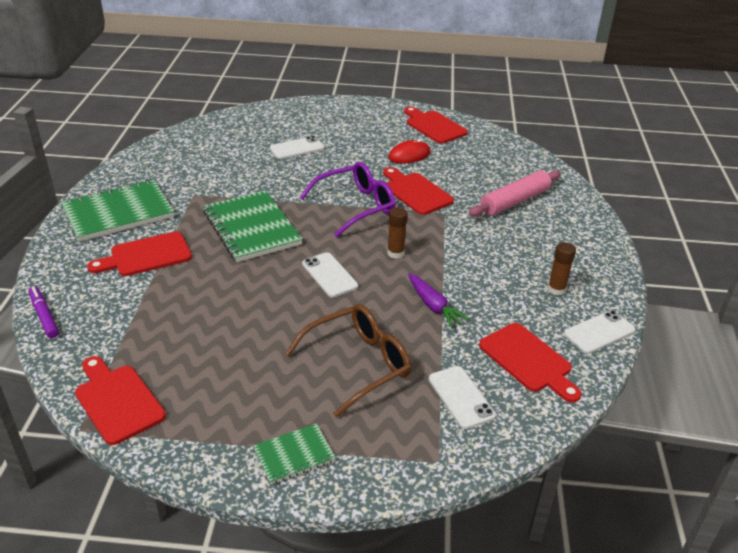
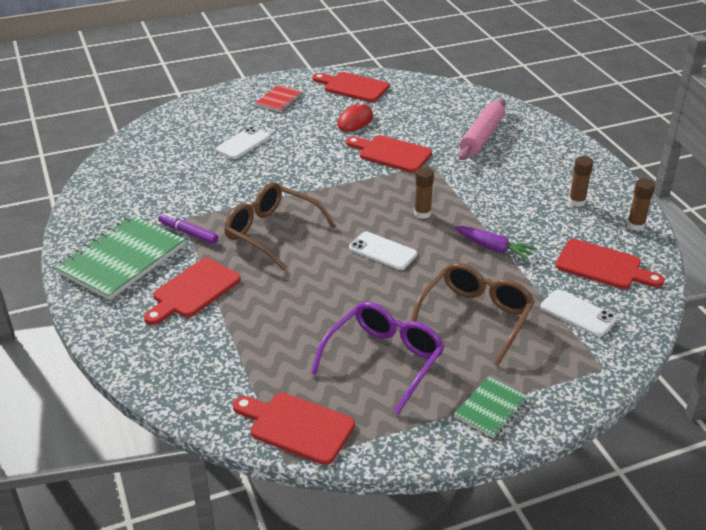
camera: 25 degrees left, 0 degrees up
purple marker [29,286,59,338] -> purple marker moved to [158,213,218,244]
green notebook [203,191,303,262] -> brown glasses [224,182,336,270]
purple glasses [299,162,396,237] -> purple glasses moved to [311,302,445,415]
white phone [564,310,635,354] -> brown glue stick [627,179,655,231]
none -> red notebook [256,85,303,112]

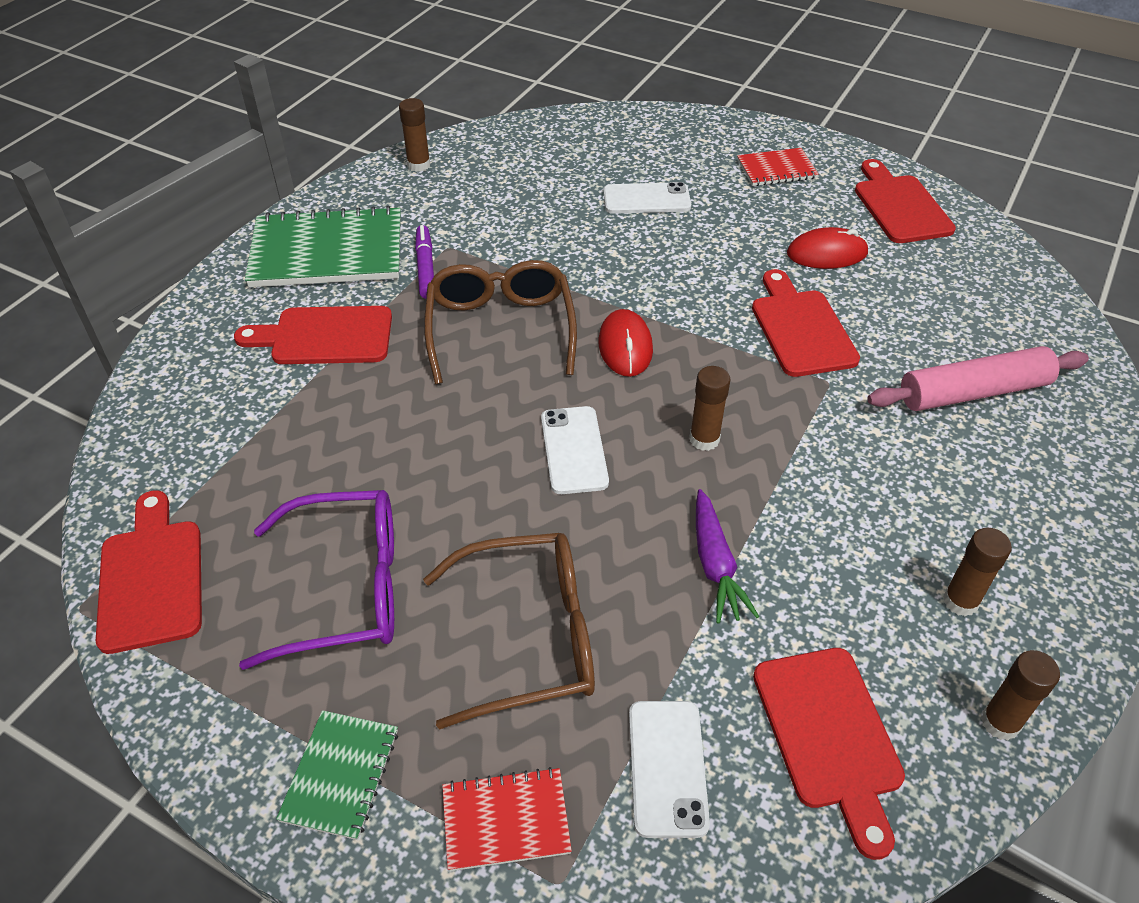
camera: 50 degrees right, 10 degrees up
green notebook [454,376,528,438] -> green notebook turned 75 degrees counterclockwise [276,710,398,840]
none -> brown glue stick [399,98,430,172]
none -> red notebook [442,767,572,871]
none -> red mouse [599,309,653,377]

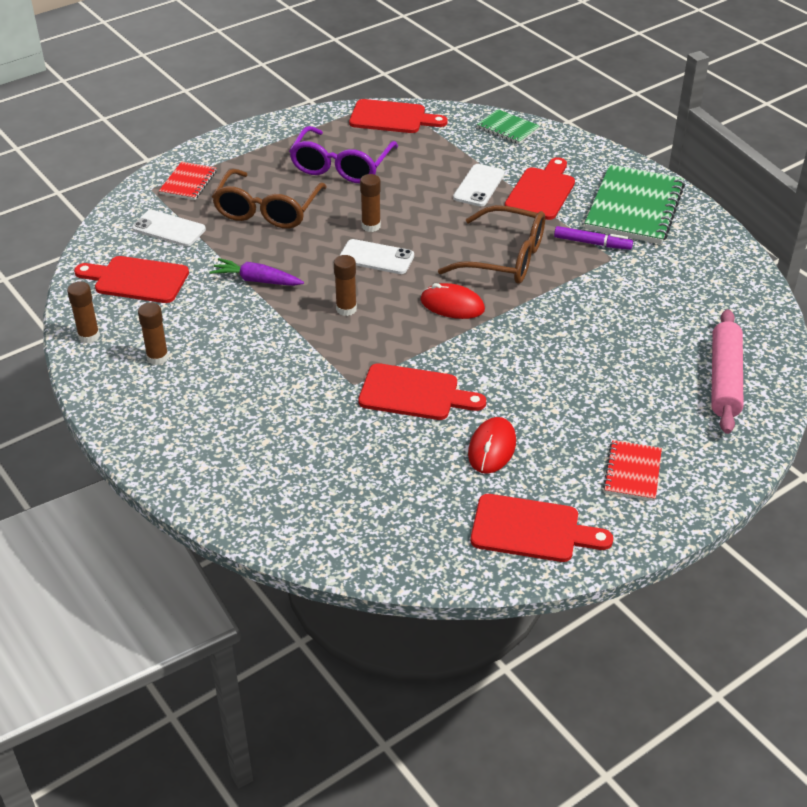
camera: 115 degrees right, 5 degrees down
green notebook [276,710,398,840] -> green notebook moved to [477,109,540,144]
brown glue stick [399,98,430,172] -> brown glue stick moved to [360,174,381,232]
white phone [603,182,691,214] -> white phone moved to [453,164,505,206]
pink rolling pin [867,346,1089,411] -> pink rolling pin moved to [711,309,743,434]

